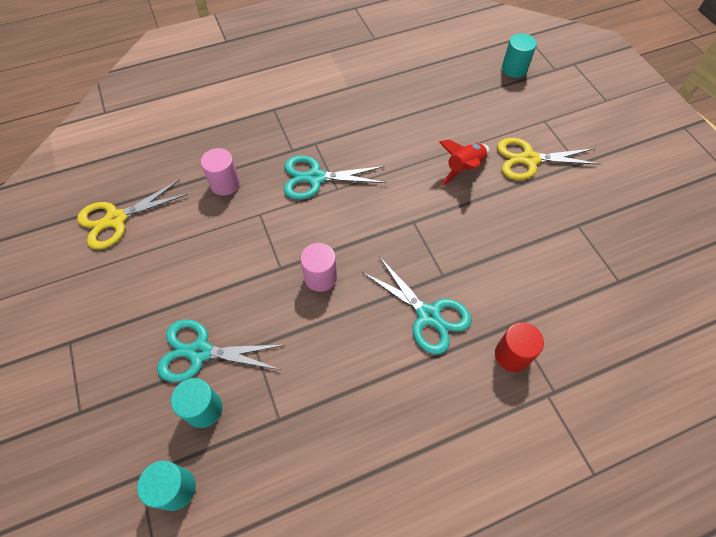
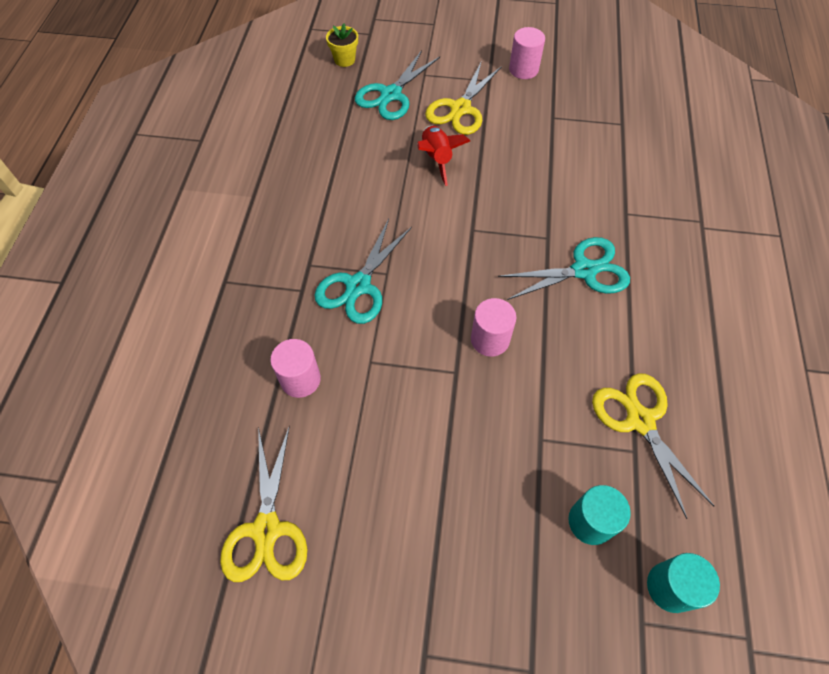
camera: 60 degrees left, 0 degrees up
turquoise scissors [157,319,284,382] -> turquoise scissors moved to [355,50,440,120]
red cylinder [495,322,544,372] -> none
turquoise cylinder [502,33,537,78] -> yellow flower pot [326,23,358,67]
none -> pink cylinder [509,27,545,79]
none -> yellow scissors [592,373,714,519]

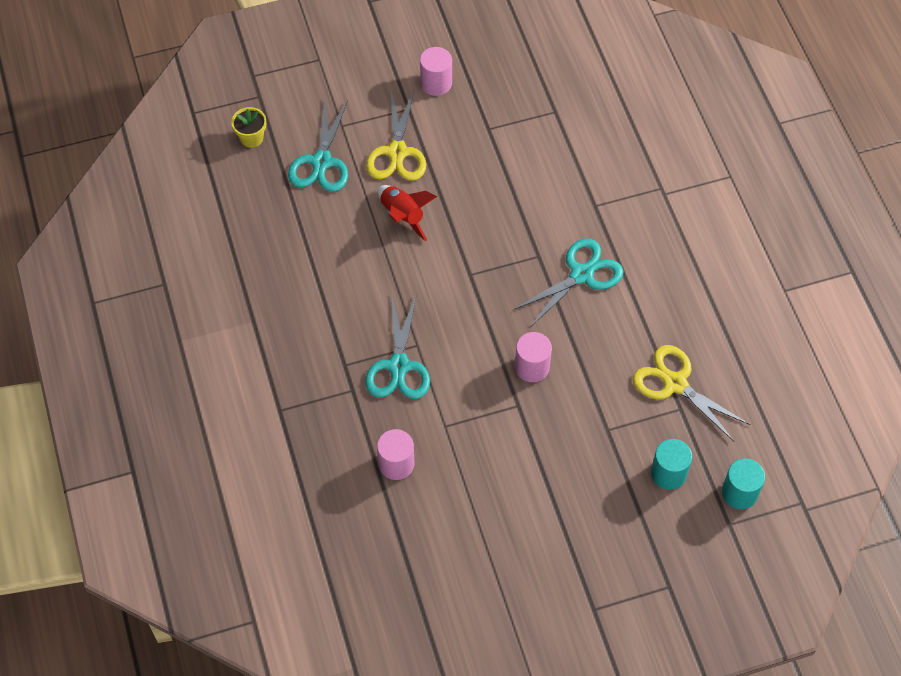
camera: 25 degrees left, 0 degrees up
yellow scissors [220,426,307,582] -> none

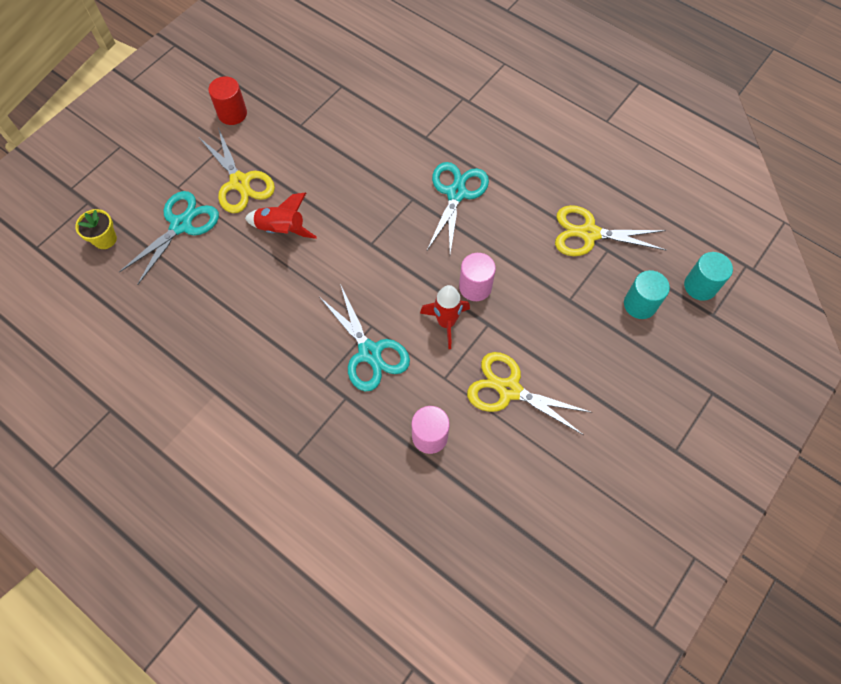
camera: 35 degrees left, 5 degrees up
turquoise scissors [288,100,348,192] -> turquoise scissors turned 120 degrees counterclockwise [119,191,219,285]
pink cylinder [420,47,452,96] -> red cylinder [208,76,247,125]
none -> red rocket [420,285,470,349]
none -> yellow scissors [467,352,593,435]

